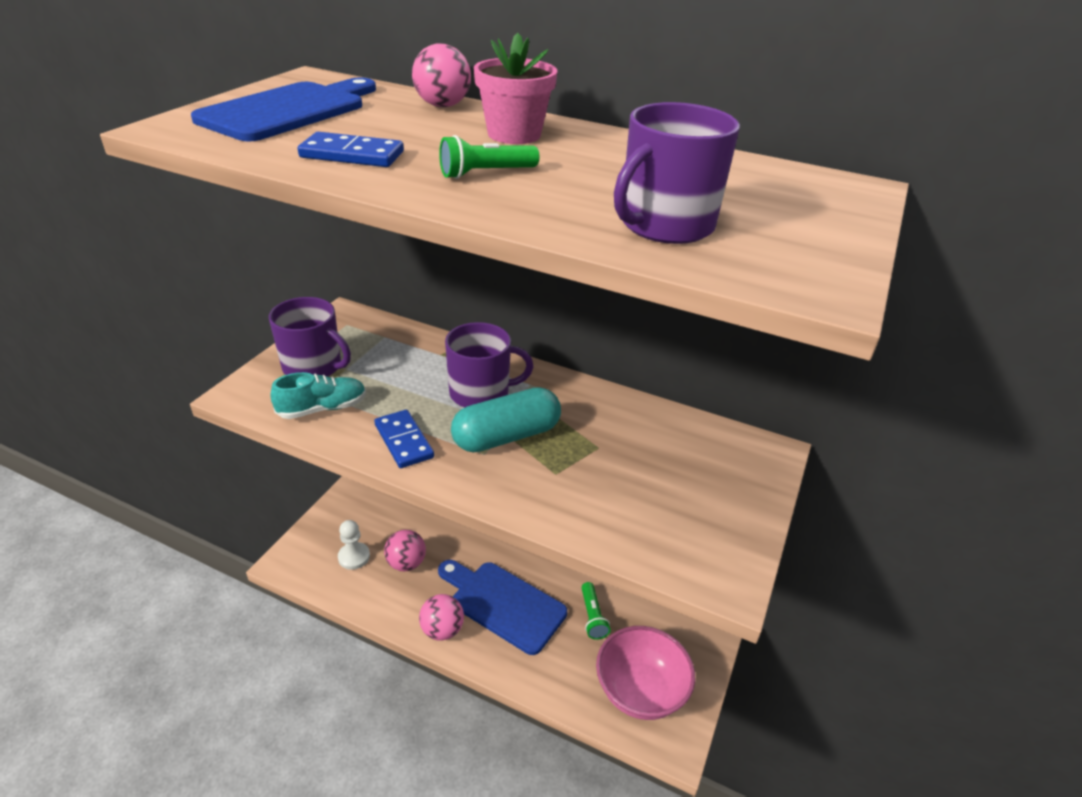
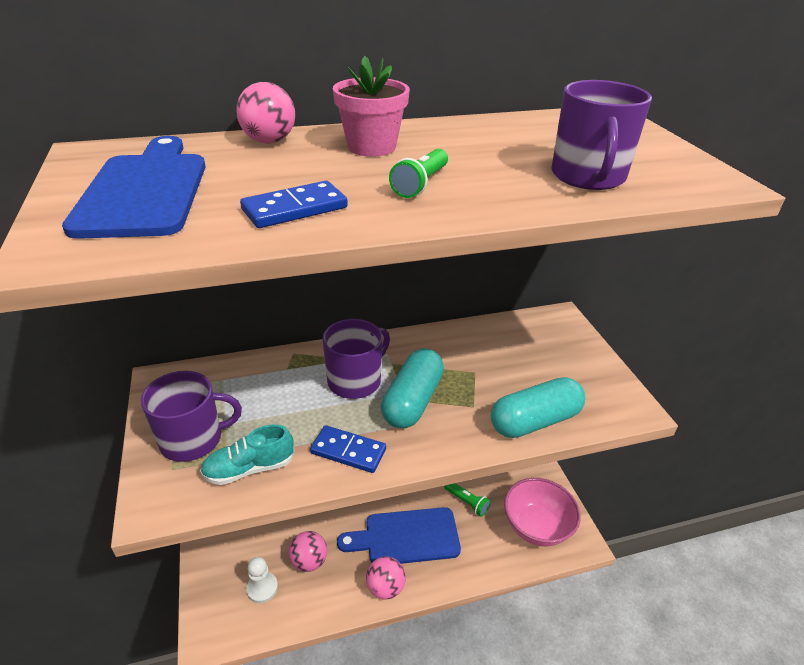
camera: 40 degrees left, 0 degrees up
turquoise shoe [271,372,366,419] -> turquoise shoe turned 135 degrees counterclockwise [200,424,295,485]
none -> turquoise capsule [491,377,586,438]

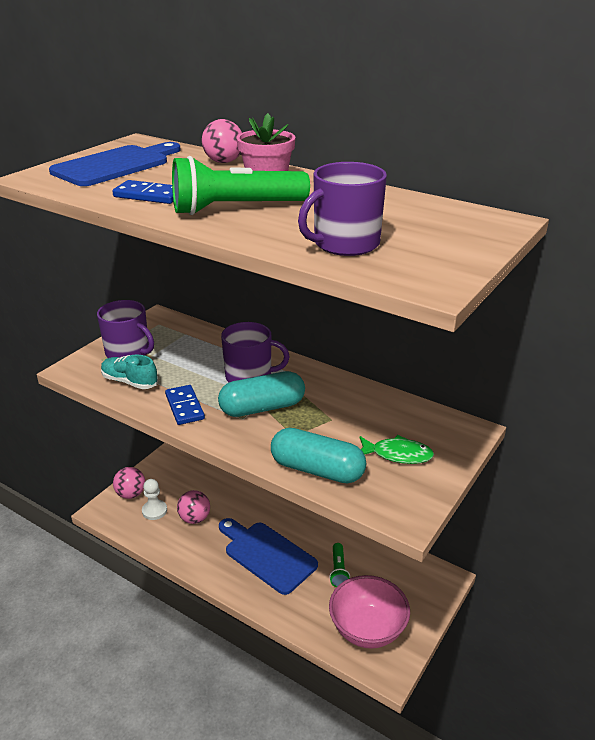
camera: 50 degrees right, 5 degrees down
pink ball [366,556,406,600] -> pink ball moved to [113,467,145,499]
green flashlight [389,149,448,198] -> green flashlight [172,156,310,215], size x1.98
none -> green fish [360,435,434,464]

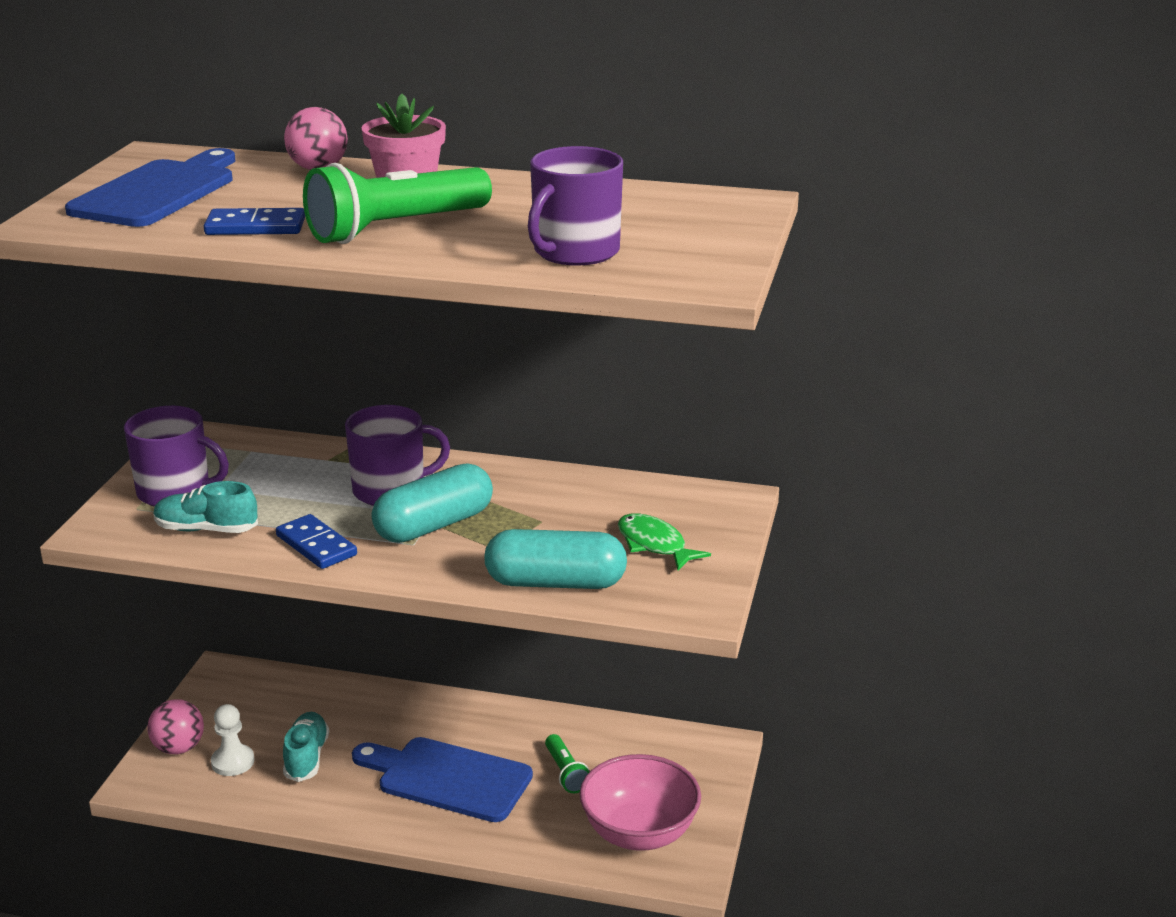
camera: 20 degrees left, 5 degrees down
pink ball [177,490,210,524] -> turquoise shoe [283,712,329,782]
green fish [360,435,434,464] -> green fish turned 120 degrees counterclockwise [618,513,711,571]

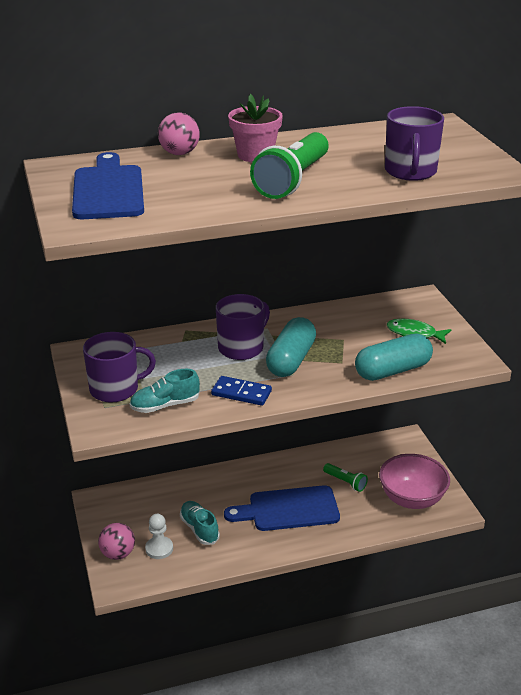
camera: 30 degrees left, 5 degrees up
blue domino [204,208,305,235] -> none

